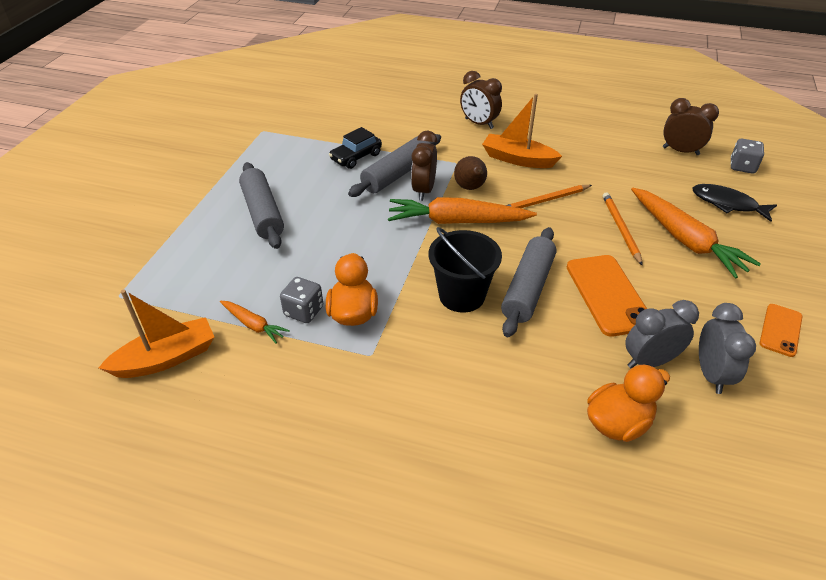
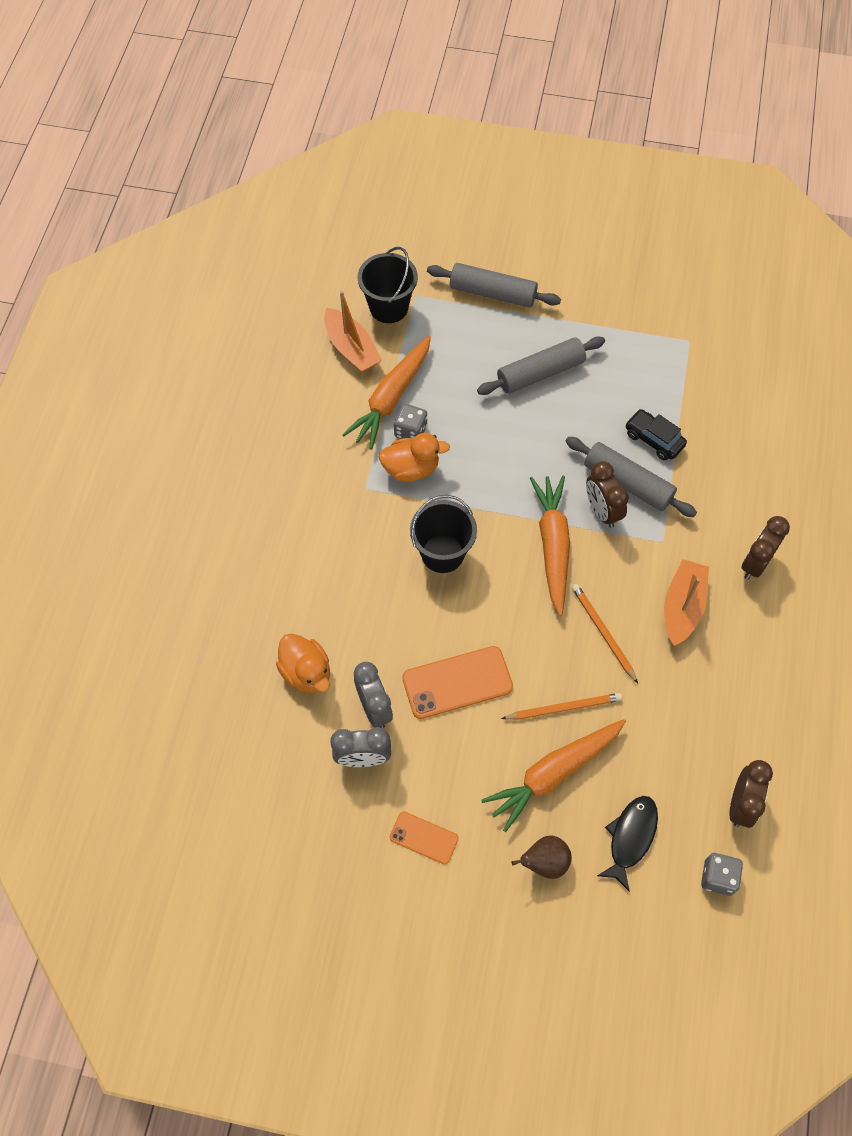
camera: 85 degrees right, 20 degrees up
orange carrot [220,301,290,344] -> orange carrot [342,336,431,450], size x1.99
brown clock [411,131,438,201] -> brown clock turned 120 degrees counterclockwise [586,461,629,528]
brown pear [454,156,487,190] -> brown pear moved to [512,836,572,879]
grey rolling pin [501,227,556,337] -> grey rolling pin moved to [427,263,561,308]
none -> black bucket [357,247,418,323]

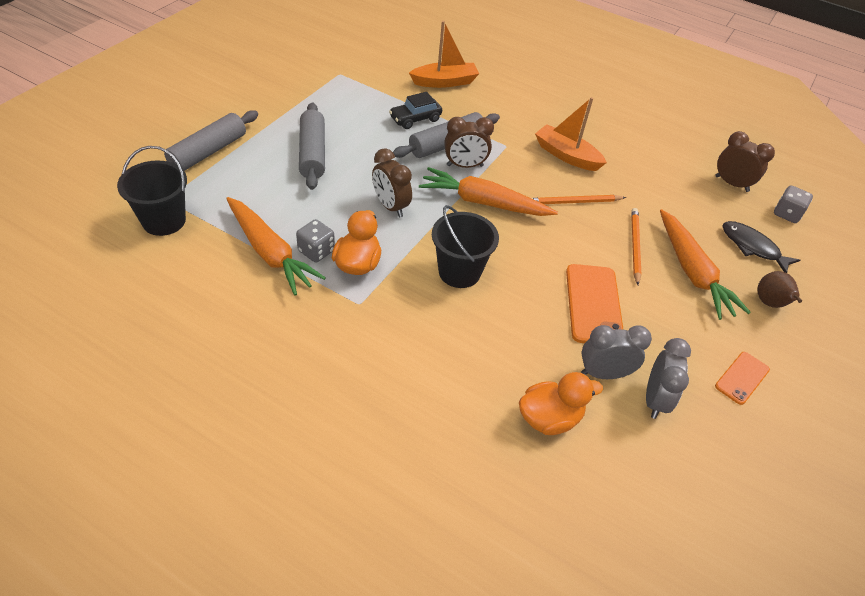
camera: 75 degrees left, 15 degrees down
orange boat [324,291,382,373] -> orange boat moved to [409,21,479,88]
brown clock [741,516,790,580] -> brown clock moved to [372,148,412,218]

